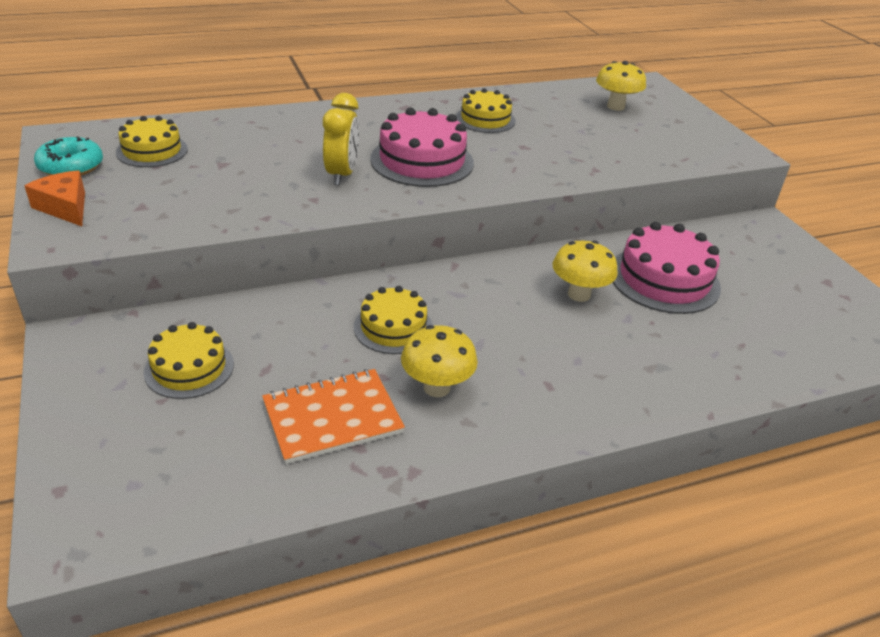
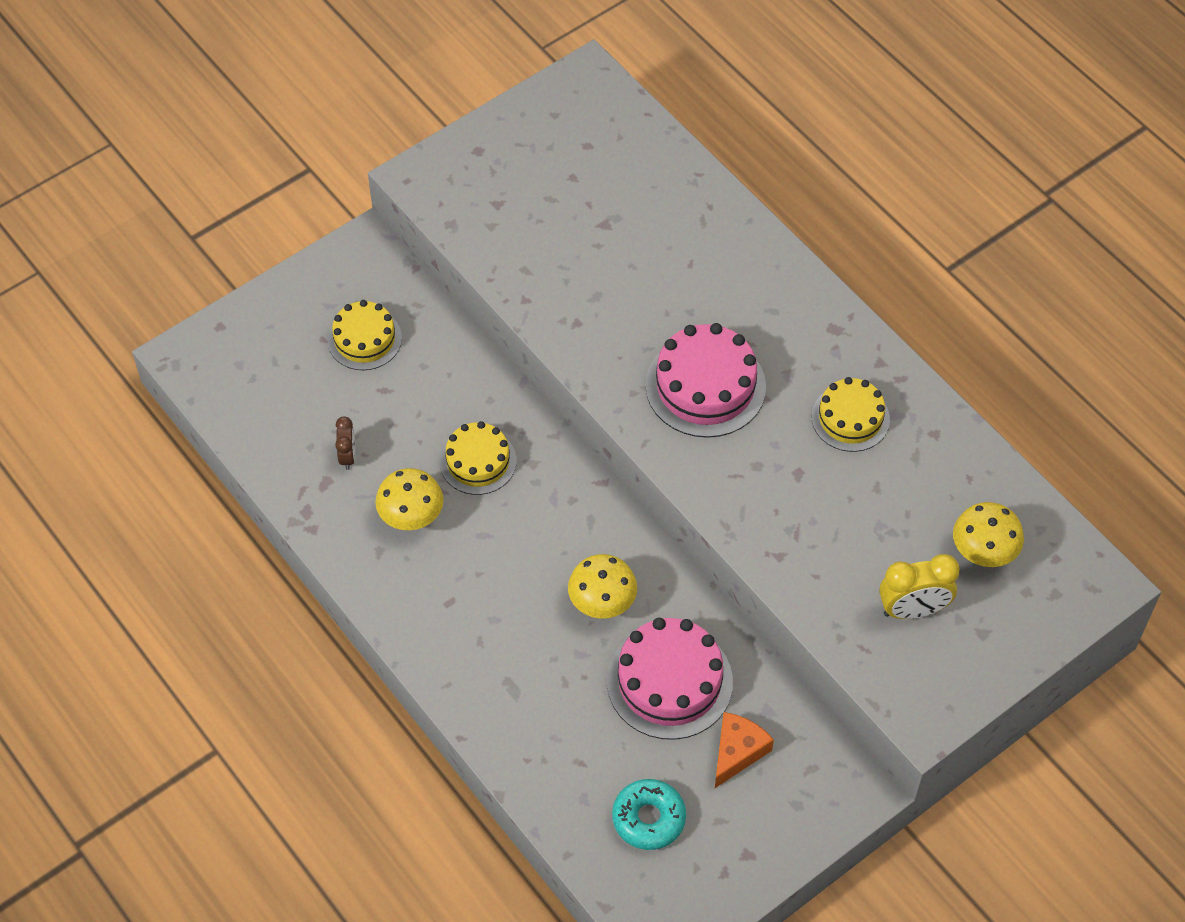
camera: 75 degrees right, 20 degrees up
orange cheese [24,170,85,226] -> orange cheese moved to [715,712,774,788]
turquoise donut [34,136,103,176] -> turquoise donut moved to [612,779,686,850]
yellow cake [116,116,188,167] -> none
orange notebook [262,369,405,464] -> brown clock [335,416,356,470]
yellow clock [323,93,359,185] -> yellow clock moved to [879,554,960,619]

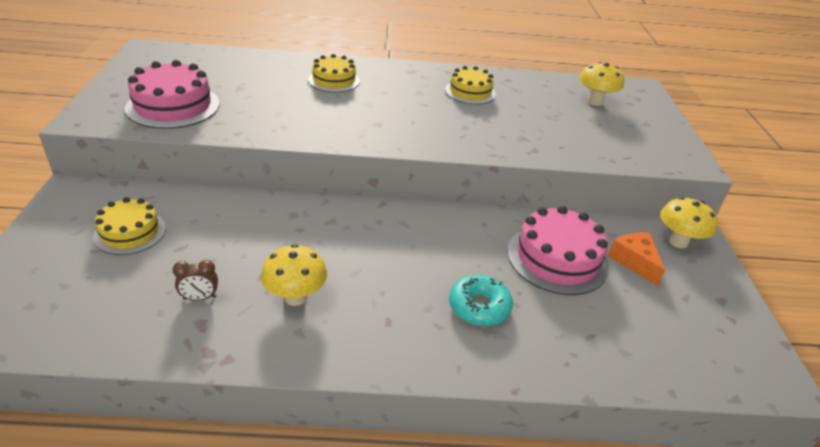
camera: 55 degrees left, 20 degrees down
brown clock [335,416,356,470] -> brown clock turned 135 degrees clockwise [173,260,218,301]
yellow cake [440,421,516,495] -> yellow cake moved to [308,54,360,93]
yellow mushroom [568,554,637,619] -> yellow mushroom moved to [660,197,718,248]
turquoise donut [612,779,686,850] -> turquoise donut moved to [449,275,513,326]
pink cake [645,323,766,438] -> pink cake moved to [125,60,220,129]
yellow clock [879,554,960,619] -> none

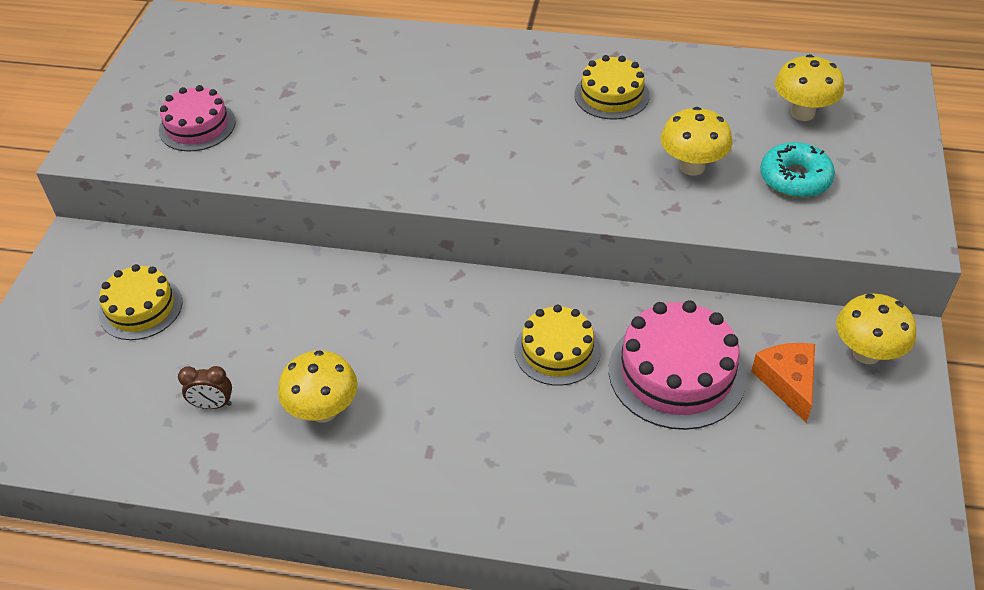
camera: 15 degrees right, 10 degrees up
pink cake [125,60,220,129] -> pink cake [159,85,236,152], size x0.64
yellow cake [308,54,360,93] -> yellow cake moved to [515,305,601,386]
turquoise donut [449,275,513,326] -> turquoise donut moved to [760,142,835,198]
none -> yellow mushroom [661,107,732,176]

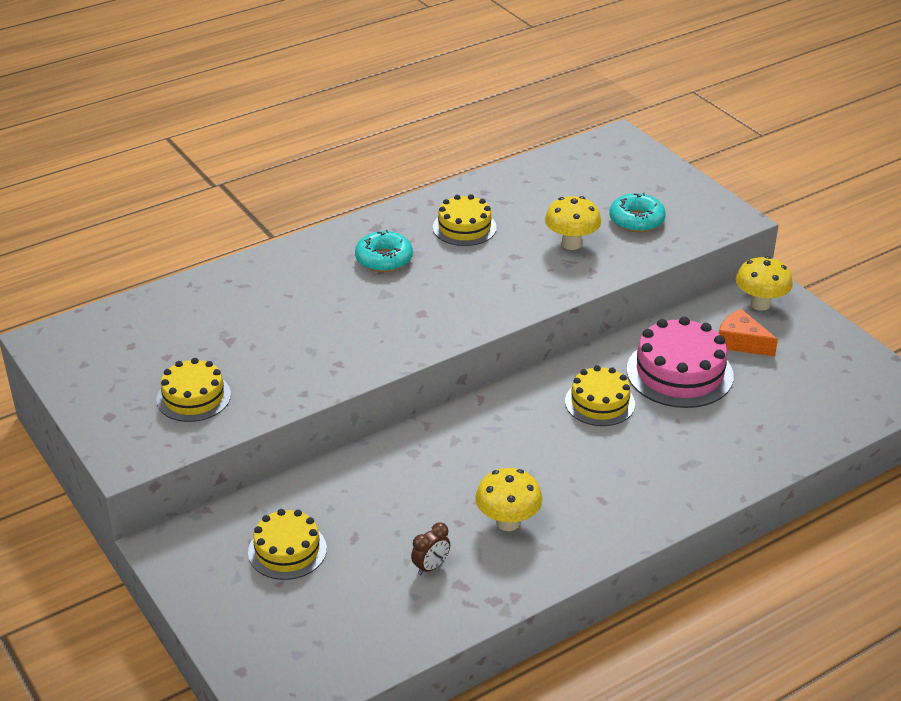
camera: 45 degrees left, 10 degrees down
pink cake [159,85,236,152] -> yellow cake [156,358,231,422]
yellow mushroom [775,54,844,121] -> none
none -> turquoise donut [355,230,413,272]

